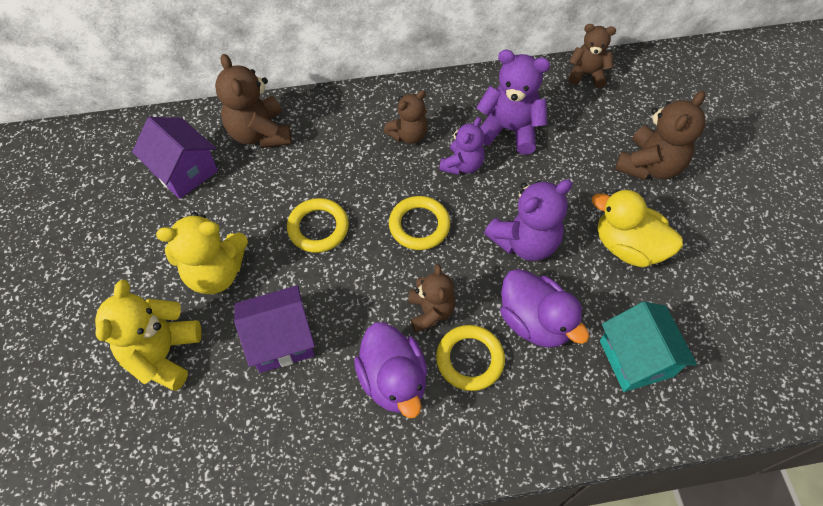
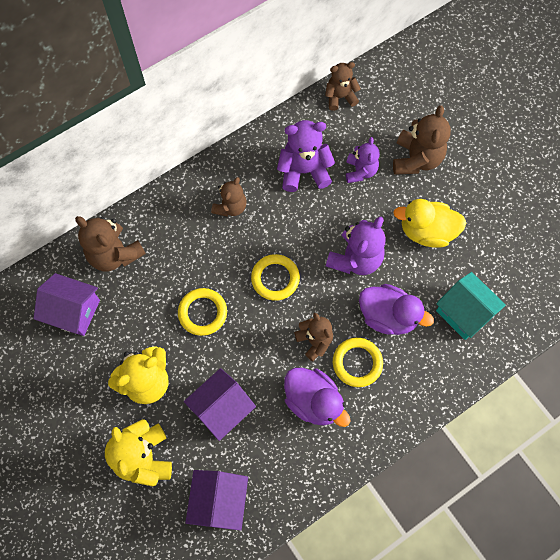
camera: 25 degrees left, 10 degrees up
purple teddy bear [439,117,485,175] -> purple teddy bear moved to [346,137,380,183]
none -> purple house [185,470,248,531]

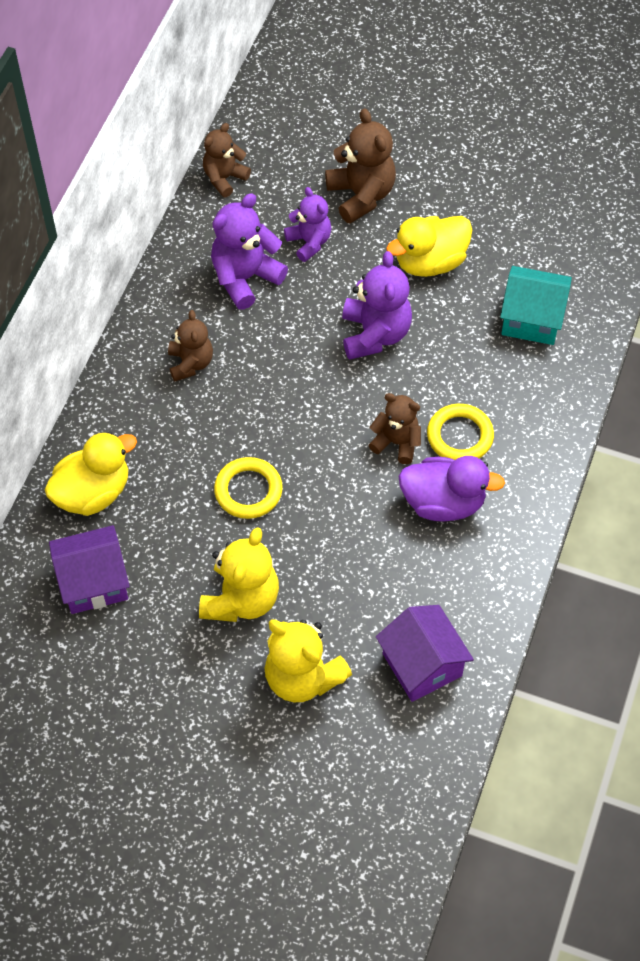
camera: 35 degrees left, 10 degrees down
brown teddy bear [75,216,146,272] -> yellow duck [45,431,137,516]
purple house [184,368,256,441] -> none
yellow ring [251,254,300,301] -> none
purple duck [359,284,434,335] -> none

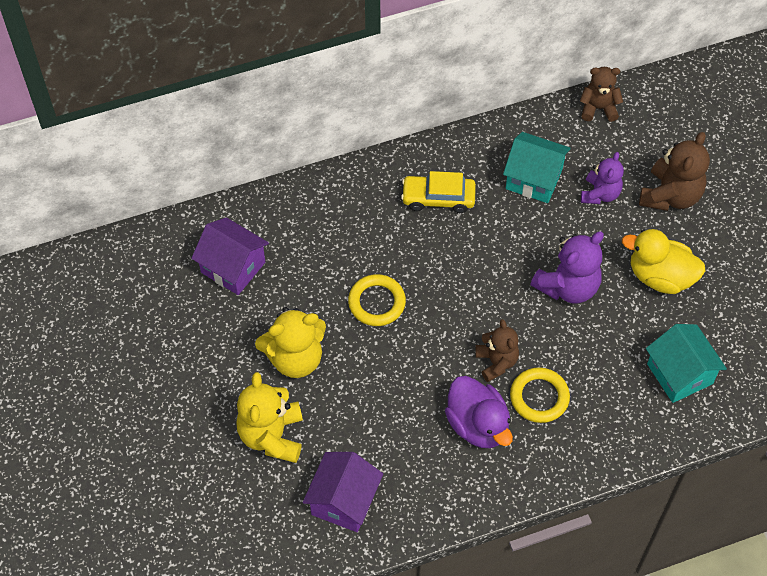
camera: 50 degrees right, 0 degrees up
yellow duck [45,431,137,516] -> none
brown teddy bear [168,310,213,382] -> yellow car [401,171,476,213]
purple teddy bear [211,193,288,310] -> turquoise house [503,132,571,203]

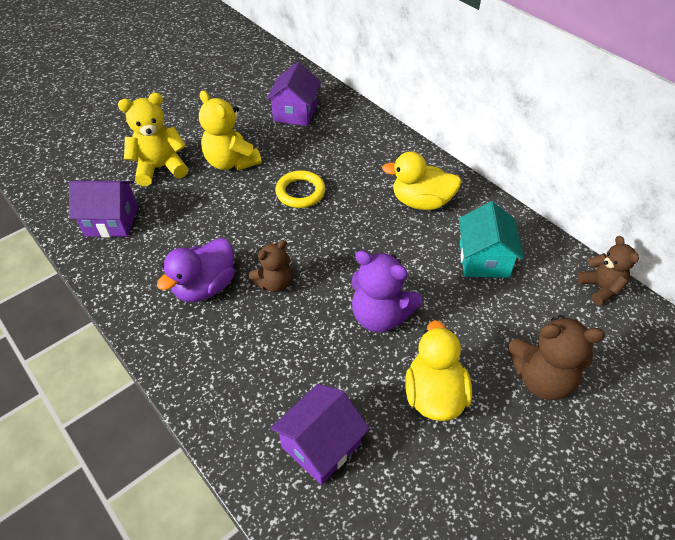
camera: 70 degrees right, 10 degrees down
yellow car [401,171,476,213] -> yellow duck [382,151,462,210]
yellow ring [510,367,570,423] -> none
purple teddy bear [581,152,624,204] -> none
turquoise house [646,324,727,403] -> purple house [271,384,370,485]

